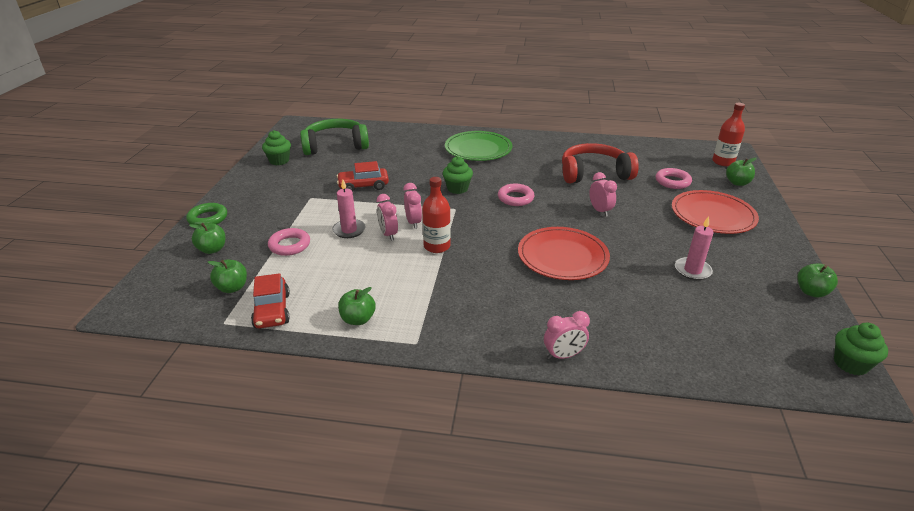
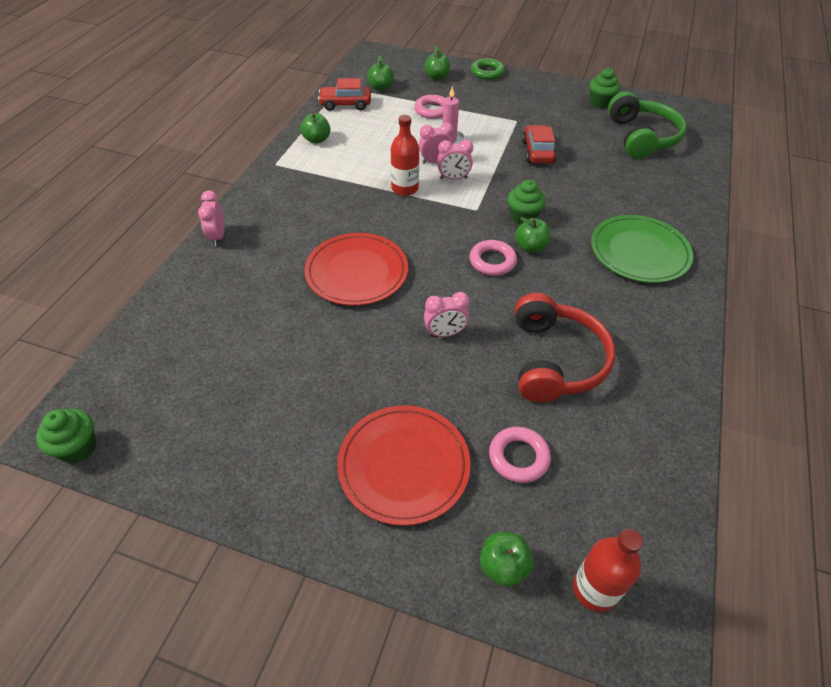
camera: 100 degrees right, 15 degrees up
pink candle [675,216,714,280] -> none
green apple [797,264,838,298] -> green apple moved to [515,217,551,253]

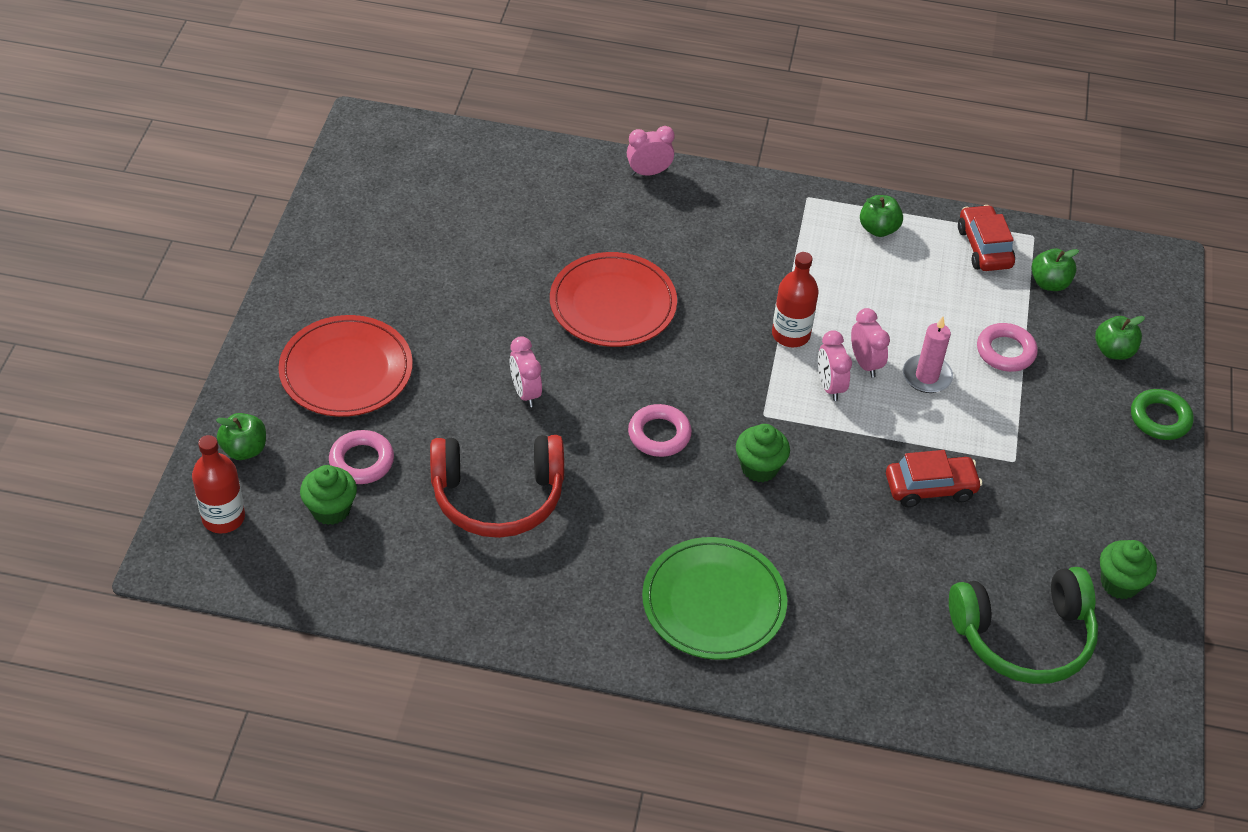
camera: 80 degrees right, 0 degrees up
green cupcake [36,409,96,463] -> green cupcake moved to [300,465,357,525]
green apple [515,217,551,253] -> none

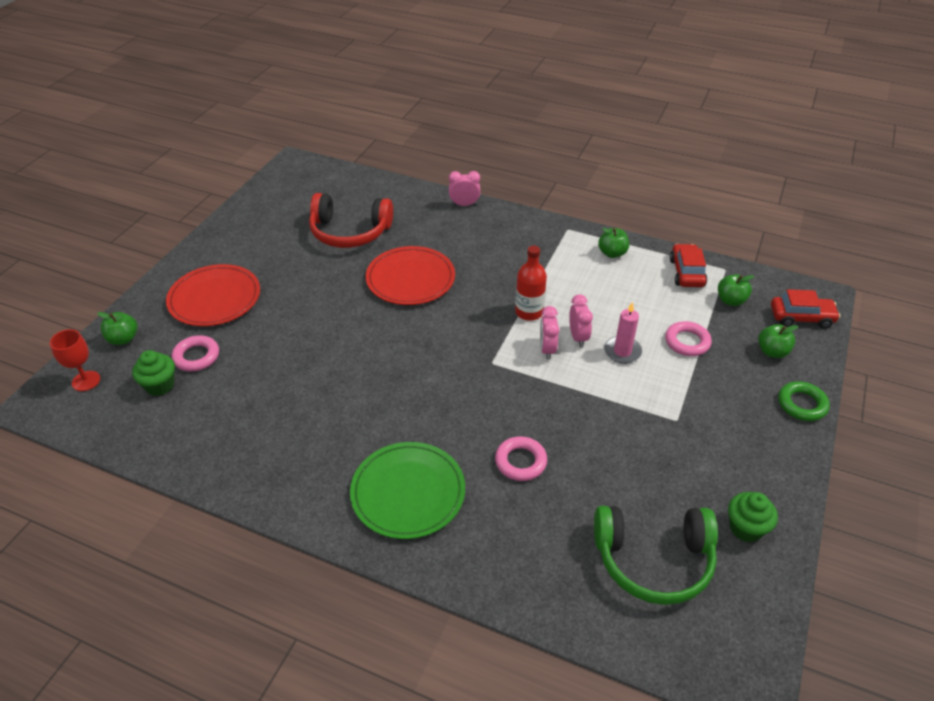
camera: 15 degrees right, 5 degrees down
red bottle [192,435,245,533] -> red goblet [50,329,100,391]
red headphones [430,435,564,538] -> red headphones moved to [309,193,393,248]
pink clock [510,336,542,407] -> none
pink ring [628,404,692,457] -> pink ring moved to [495,436,547,481]
green cupcake [736,424,790,482] -> none
red car [886,450,982,507] -> red car moved to [771,289,840,329]

